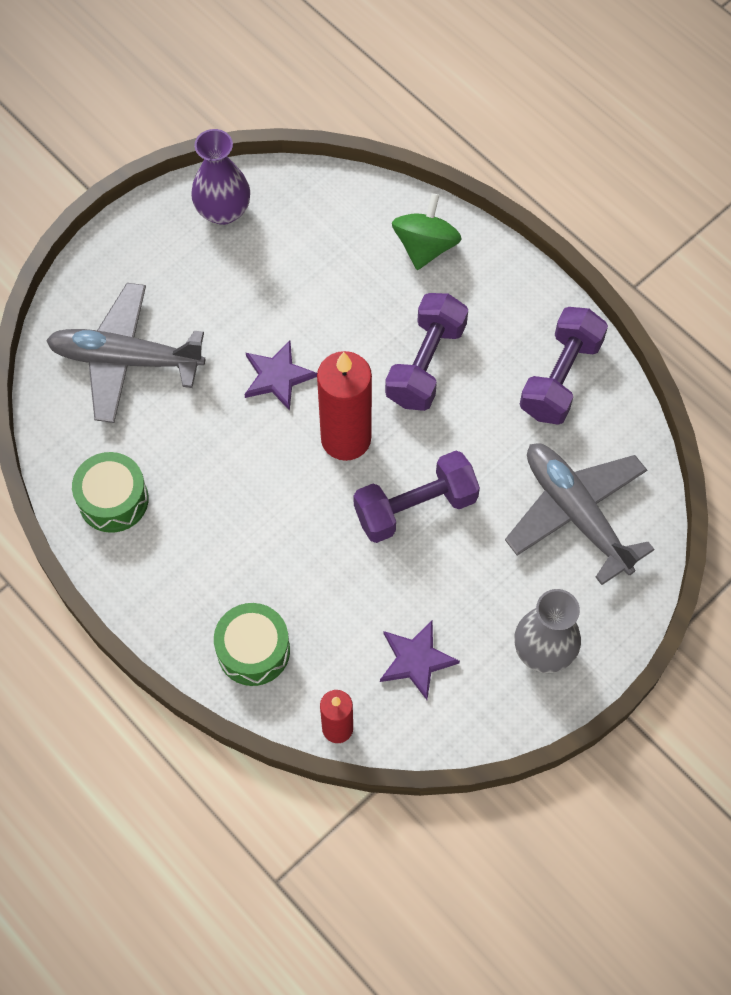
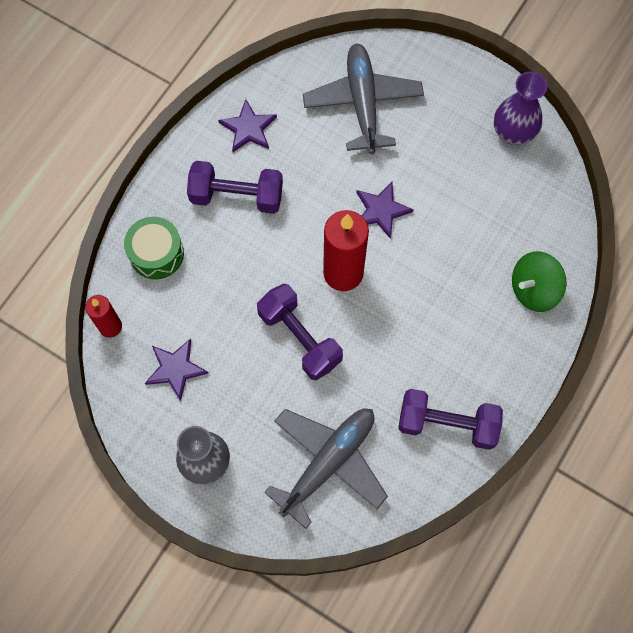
camera: 75 degrees right, 5 degrees up
green drum [72,452,149,533] -> purple star [218,99,277,152]
purple dumbbell [385,293,468,411] -> purple dumbbell moved to [187,161,283,214]
green spinning top [392,193,462,270] -> green spinning top turned 150 degrees clockwise [512,251,567,312]

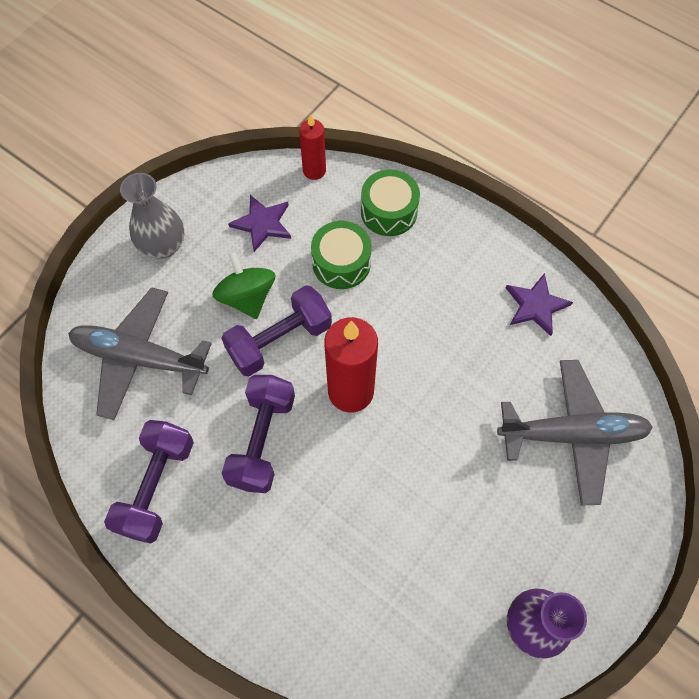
camera: 95 degrees right, 5 degrees down
purple dumbbell [187,161,283,214] -> purple dumbbell moved to [221,375,295,493]
grey plane [264,409,388,529] -> grey plane turned 150 degrees clockwise [68,287,212,420]
purple star [356,182,414,239] -> none
green spinning top [512,251,567,312] -> green spinning top moved to [212,251,275,319]
none -> green drum [311,221,372,289]

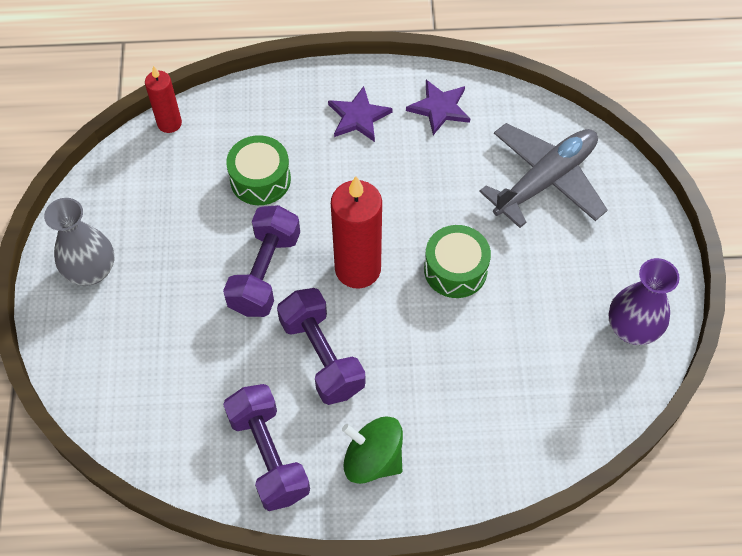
camera: 40 degrees left, 5 degrees down
grey plane [68,287,212,420] -> none
green spinning top [212,251,275,319] -> green spinning top moved to [342,416,403,484]
purple star [228,195,291,252] -> purple star moved to [328,86,393,142]
green drum [361,169,420,236] -> green drum moved to [424,225,491,298]

